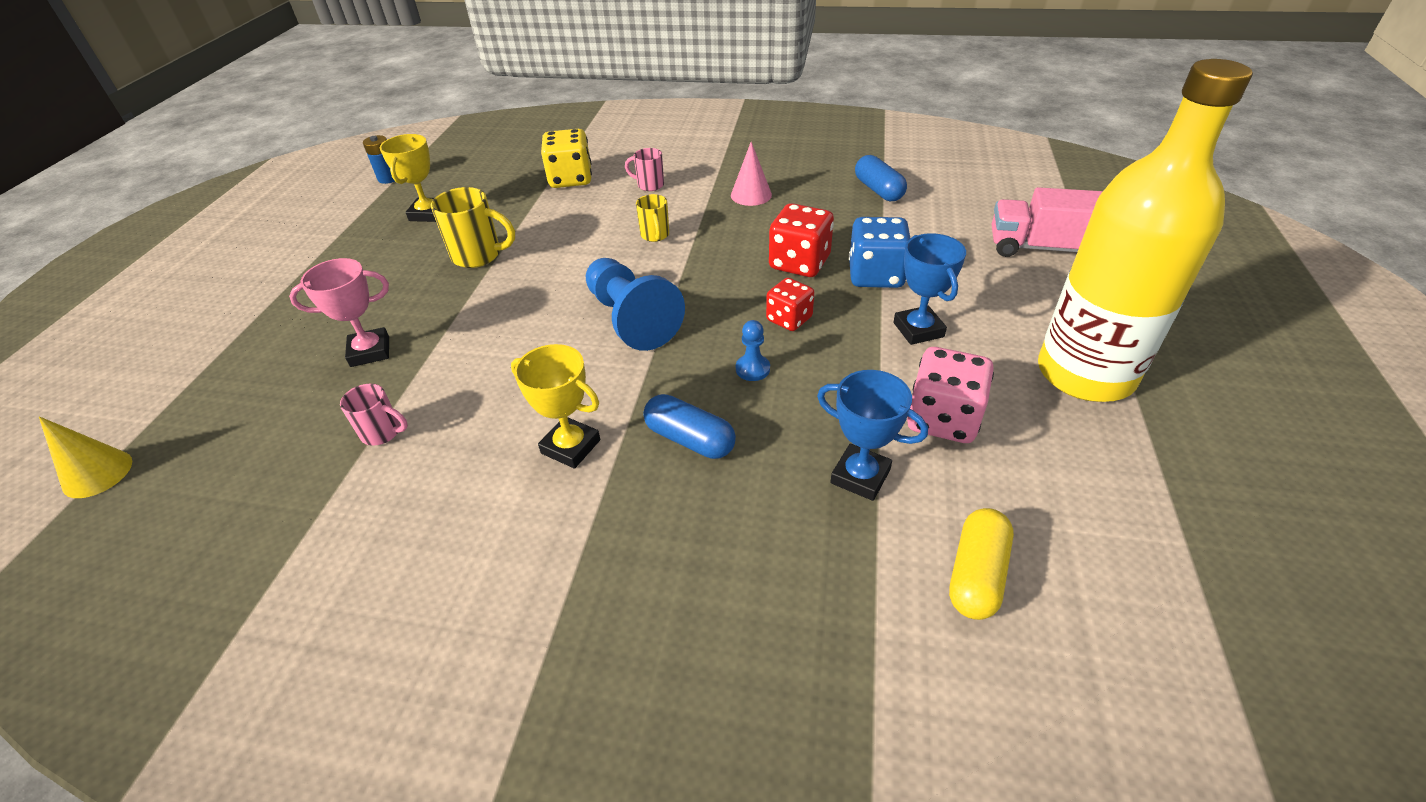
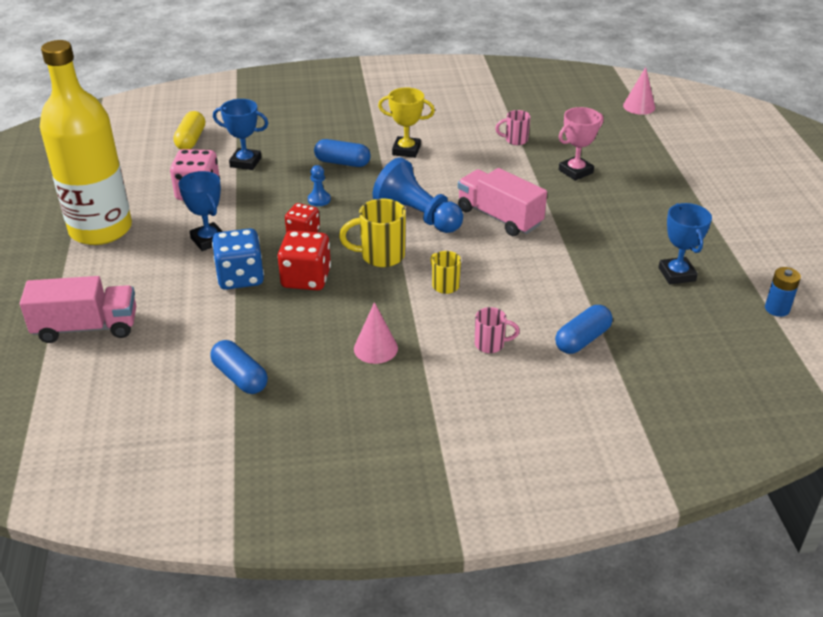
camera: 160 degrees right, 5 degrees down
yellow cone [39,416,132,498] -> pink cone [623,67,655,115]
yellow trophy [380,134,436,222] -> blue trophy [658,203,712,284]
yellow mug [431,187,515,268] -> yellow mug moved to [339,199,406,267]
yellow dice [541,129,592,188] -> blue capsule [555,305,613,354]
none -> pink truck [458,168,547,236]

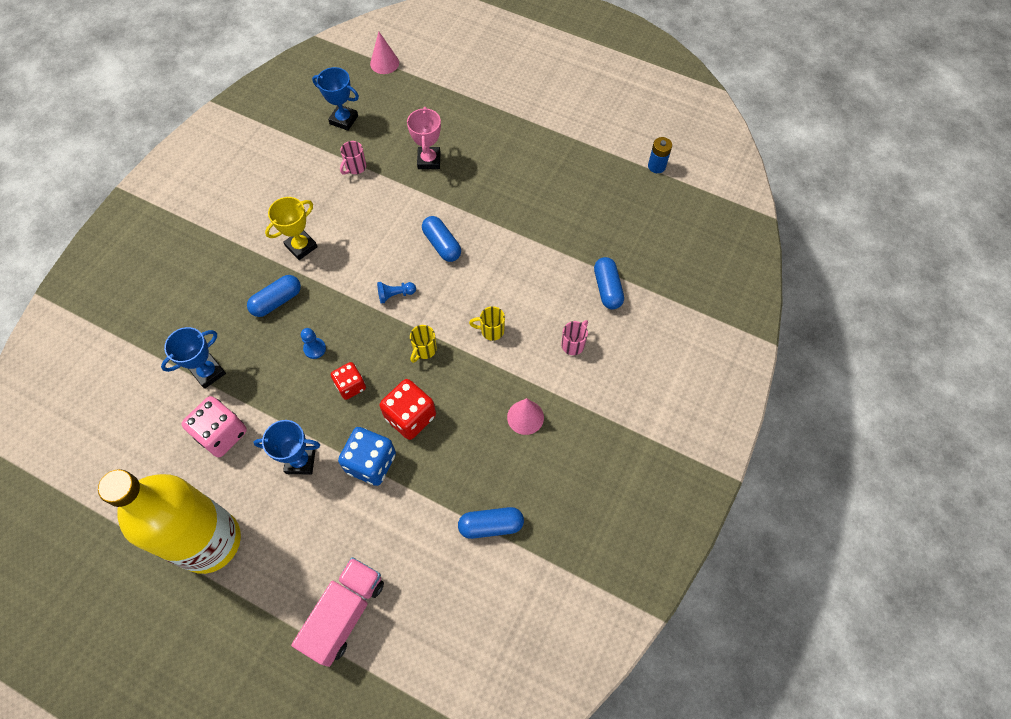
camera: 55 degrees left, 25 degrees up
yellow capsule [173,111,205,150] -> none
yellow mug [339,199,406,267] -> yellow mug [410,325,437,363], size x0.61
blue pawn [373,157,463,233] -> blue pawn [377,282,416,304], size x0.45
pink truck [458,168,547,236] -> blue capsule [422,216,461,262]
blue trophy [658,203,712,284] -> blue trophy moved to [312,67,359,131]

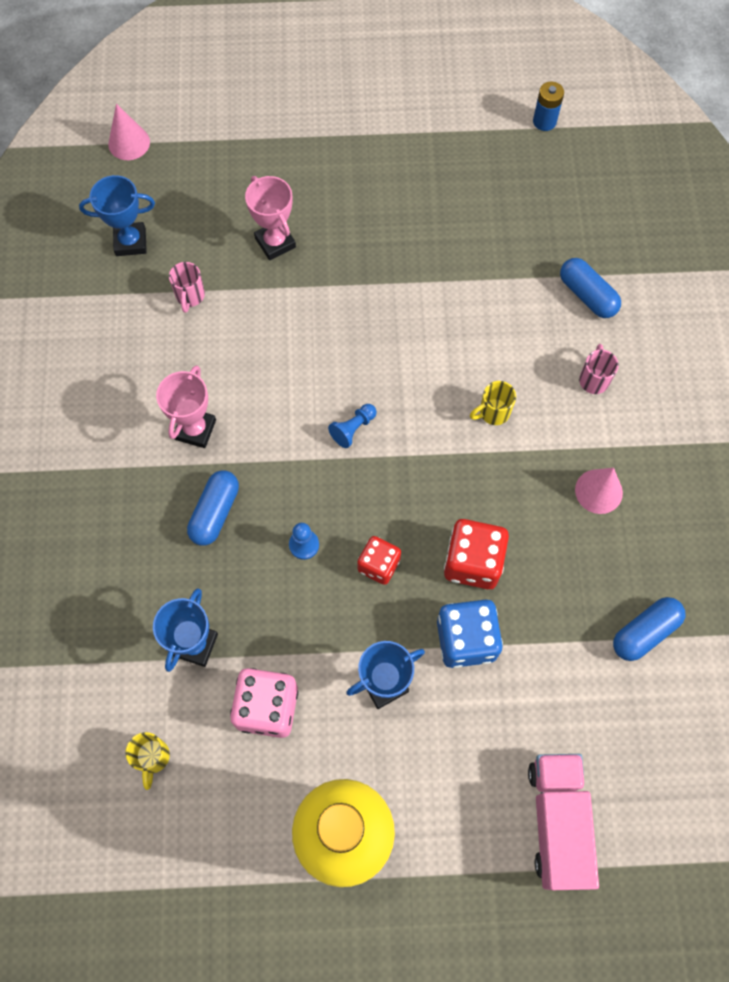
camera: 30 degrees left, 5 degrees up
yellow trophy [265,197,318,260] -> pink trophy [156,365,216,448]
yellow mug [410,325,437,363] -> yellow mug moved to [125,732,170,790]
blue capsule [422,216,461,262] -> none

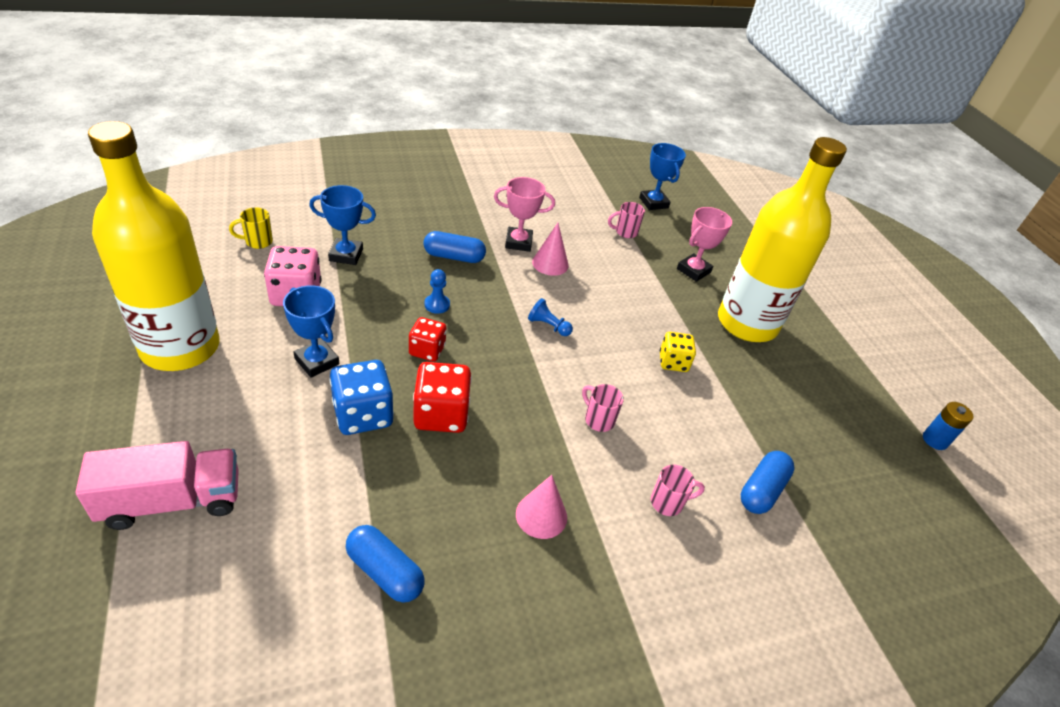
camera: 70 degrees right, 25 degrees down
pink cone [108,104,150,160] -> pink cone moved to [532,223,569,276]
yellow mug [470,381,516,425] -> pink mug [582,384,624,432]
none -> yellow dice [660,332,696,372]
none -> yellow bottle [718,137,847,342]

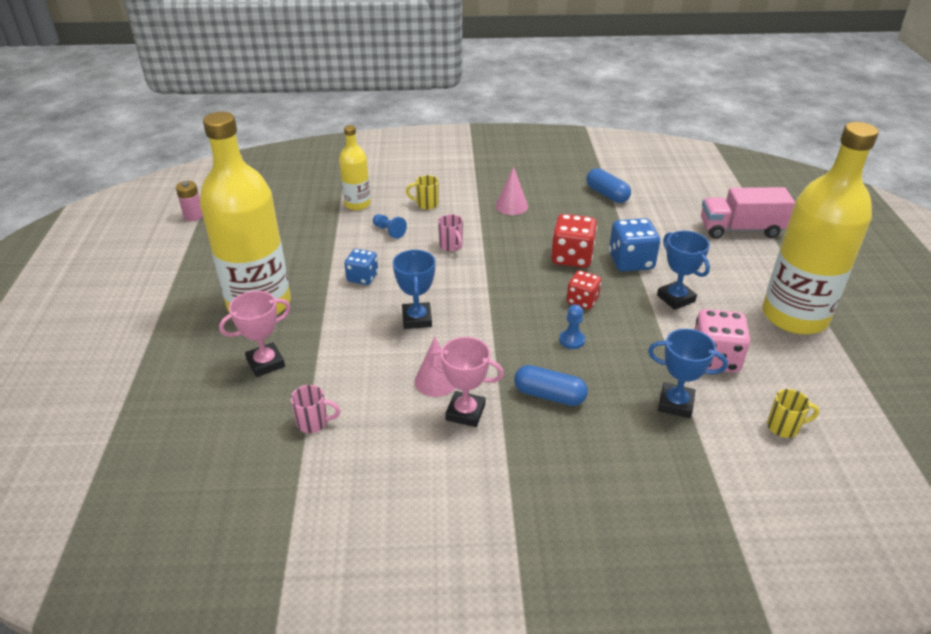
camera: 160 degrees left, 5 degrees down
blue pawn [528,298,573,336] -> blue pawn moved to [373,214,407,239]
blue trophy [639,143,686,210] -> blue trophy moved to [393,250,435,329]
pink mug [651,465,705,516] -> yellow mug [406,175,439,210]
yellow dice [660,332,696,372] -> blue dice [344,249,378,285]
blue capsule [741,451,795,514] -> yellow bottle [339,125,371,210]
blue battery [923,402,974,450] -> pink battery [176,181,203,221]

